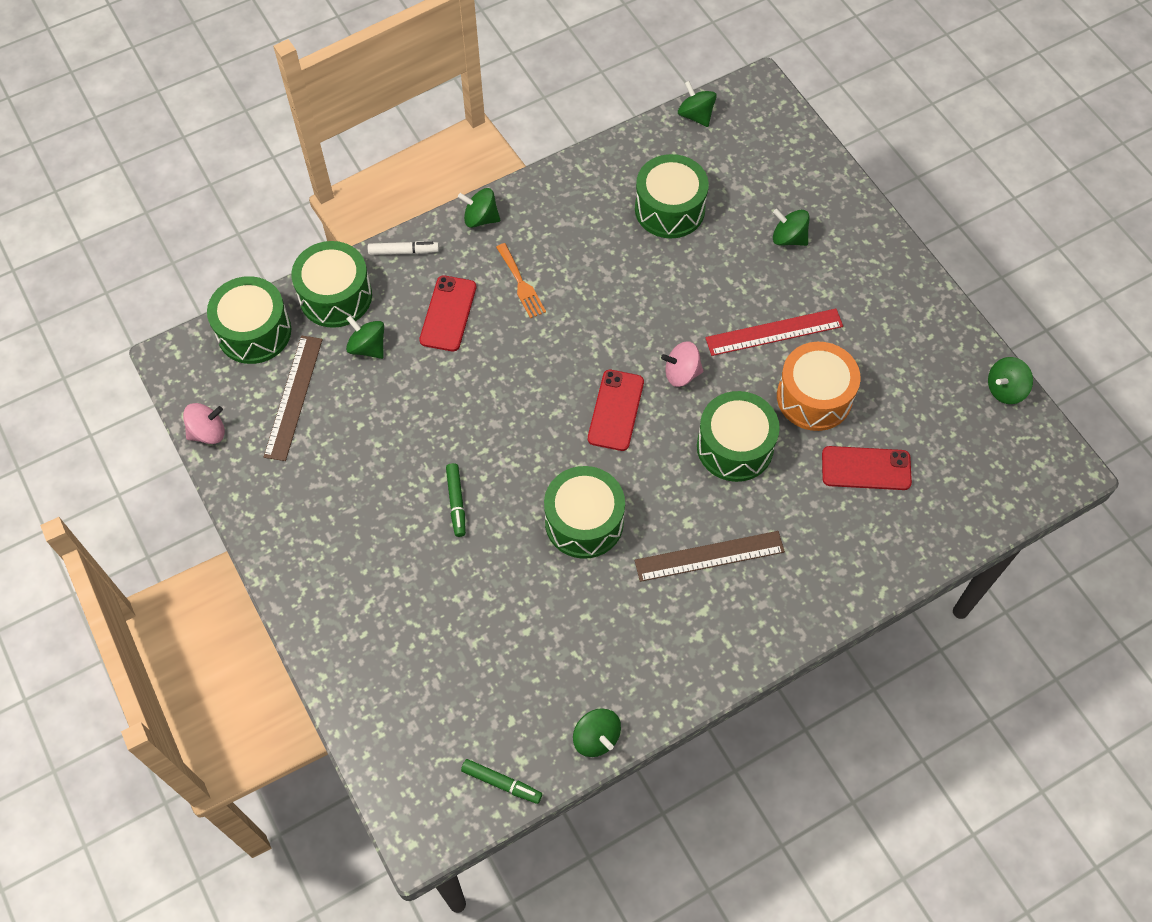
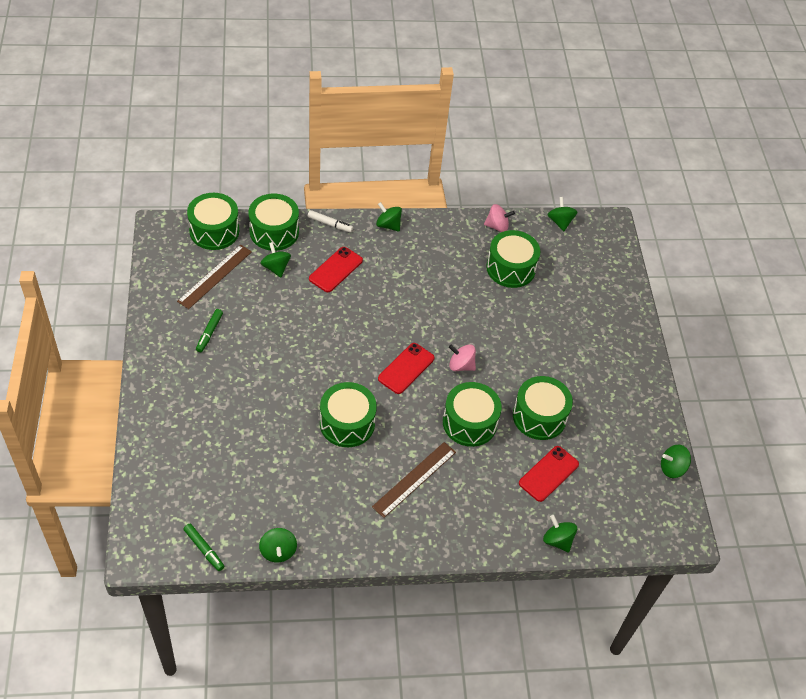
camera: 20 degrees right, 10 degrees down
pink spinning top [183,403,225,444] -> pink spinning top moved to [484,204,515,232]
green marker [446,463,466,537] -> green marker moved to [196,309,223,352]
orange fork [496,243,546,319] -> none
brown ruler [635,531,785,582] -> brown ruler turned 60 degrees counterclockwise [372,442,456,518]
red ruler [705,309,843,356] -> none
green spinning top [773,209,810,246] -> green spinning top moved to [543,515,577,553]
orange drum [777,342,861,431] -> green drum [513,376,573,440]
red phone [822,446,912,490] -> red phone turned 75 degrees counterclockwise [519,446,579,502]

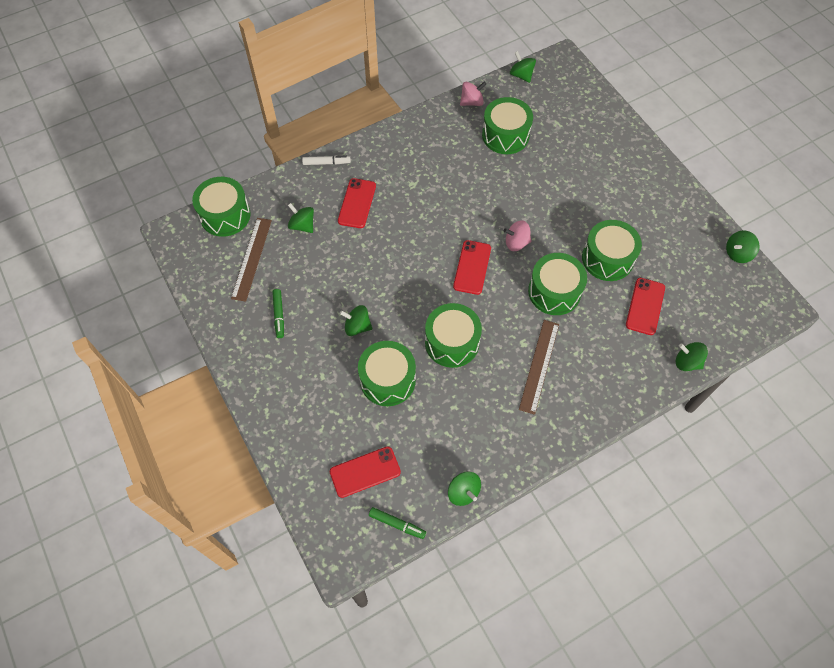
camera: 20 degrees left, 10 degrees up
green drum [249,194,299,251] -> green drum moved to [358,341,416,406]
green spinning top [376,202,402,232] -> green spinning top moved to [340,305,372,336]
none -> red phone [330,446,401,498]

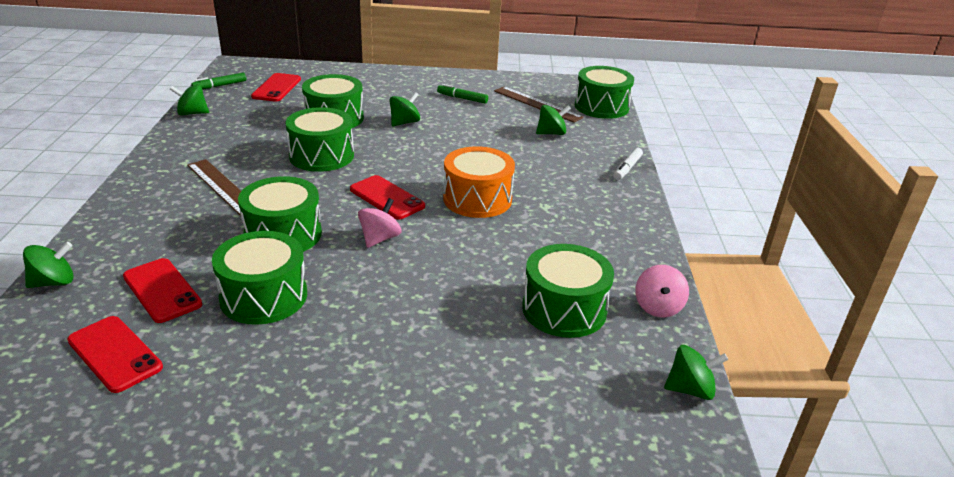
camera: 120 degrees right, 30 degrees down
red phone [338,178,376,228] -> red phone moved to [67,316,163,393]
green spinning top [726,231,760,263] -> none
none -> orange drum [443,146,515,218]

